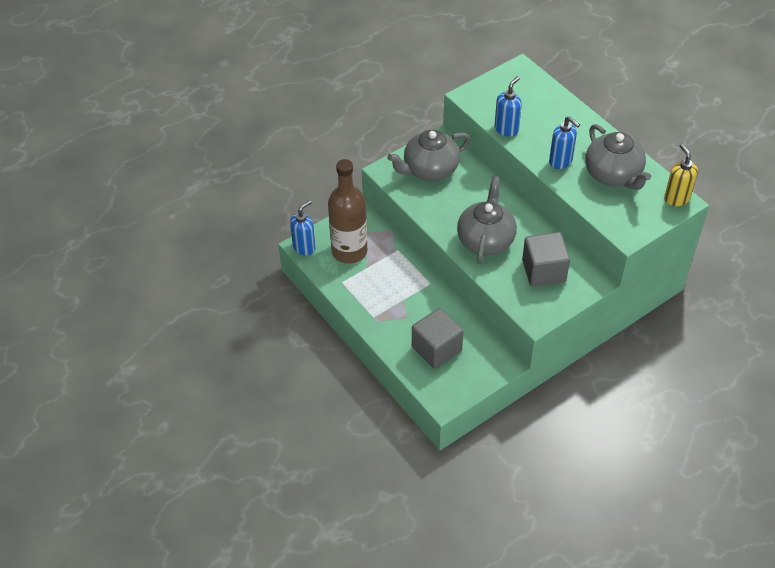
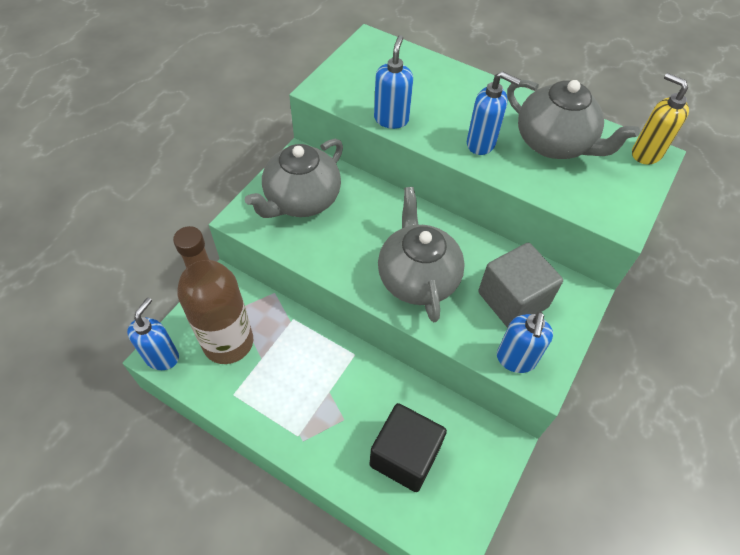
camera: 25 degrees left, 5 degrees up
grey cube [412,308,463,369] -> black cube [370,403,447,492]
none -> blue soap dispenser [497,312,553,373]

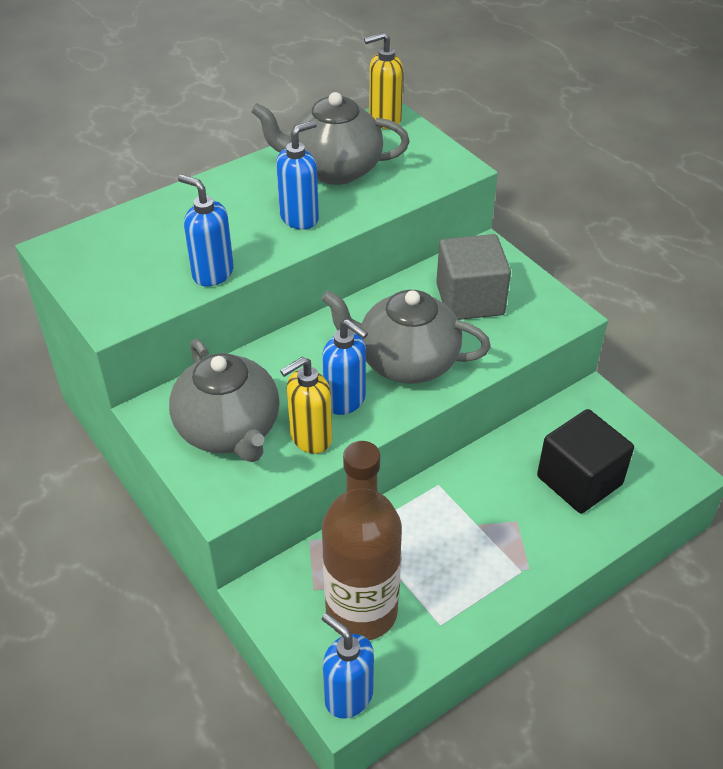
camera: 65 degrees left, 10 degrees down
blue soap dispenser [497,312,553,373] -> blue soap dispenser moved to [322,319,368,415]
grey teapot [507,80,640,159] -> grey teapot turned 150 degrees counterclockwise [251,92,410,185]
none -> yellow soap dispenser [280,357,332,454]

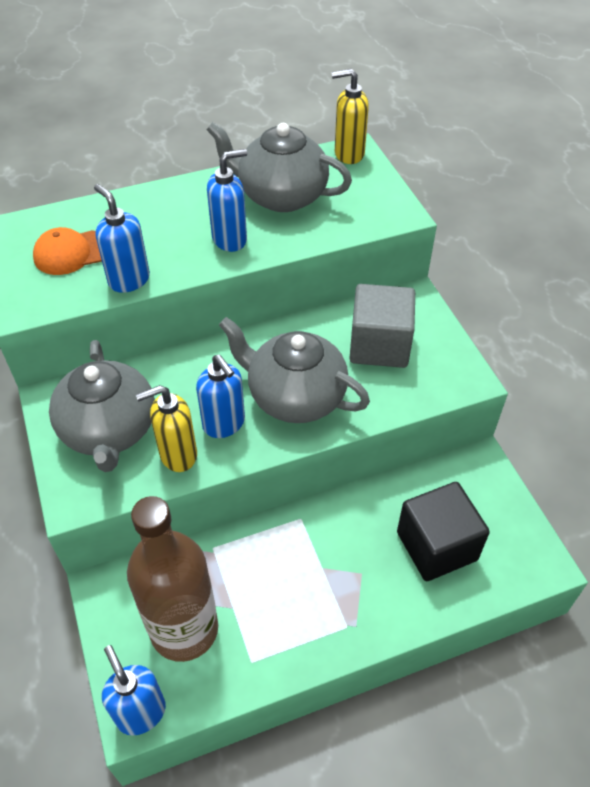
camera: 15 degrees right, 5 degrees up
none -> orange cap [33,227,102,275]

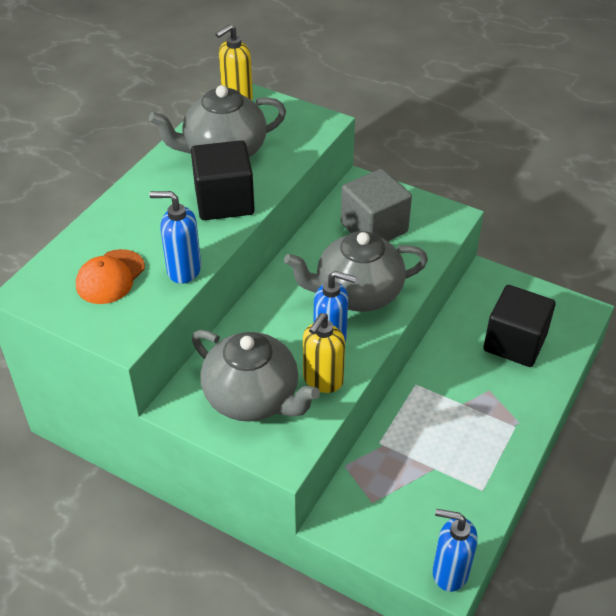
camera: 40 degrees left, 5 degrees down
brown bottle [127,496,218,662] -> none
blue soap dispenser [207,149,247,252] -> black cube [191,140,255,220]

